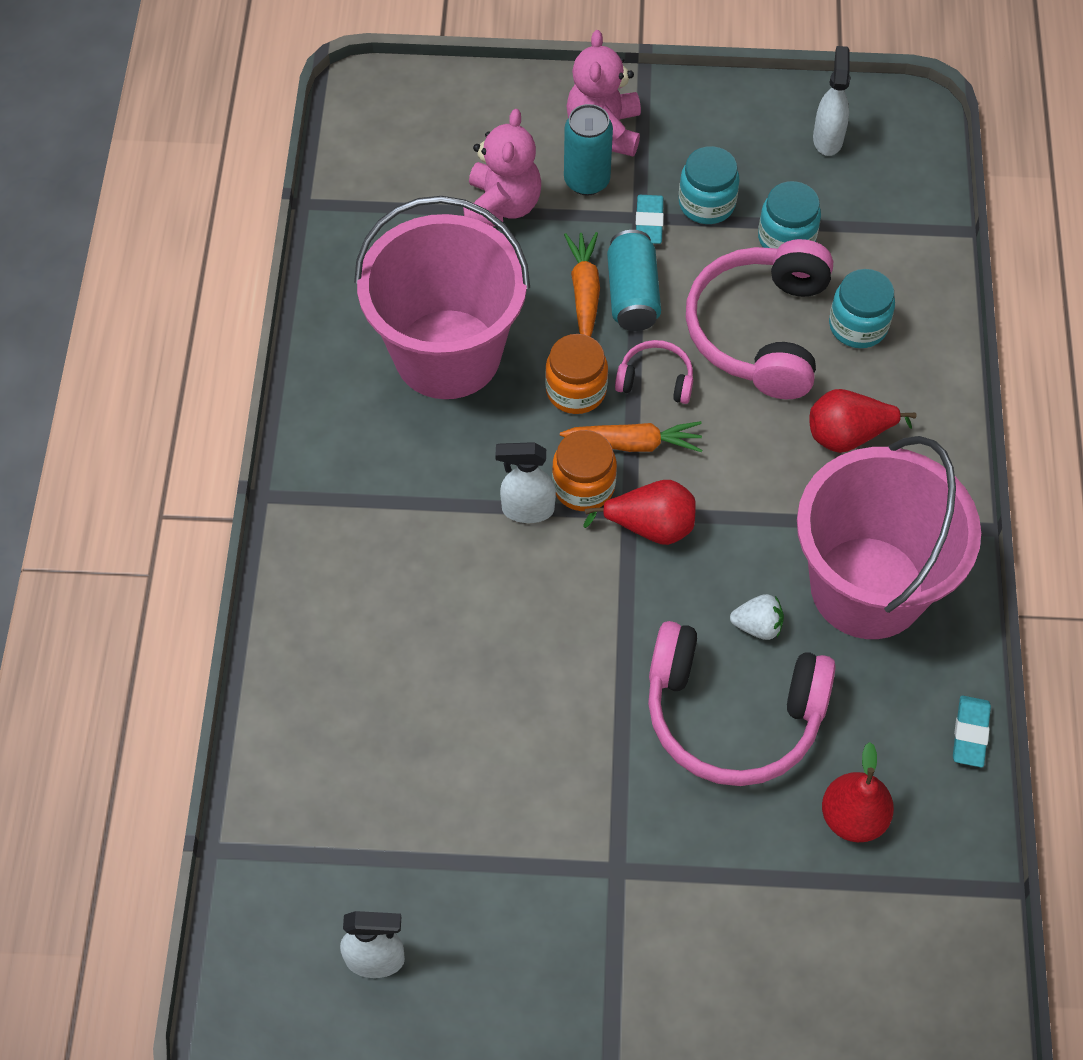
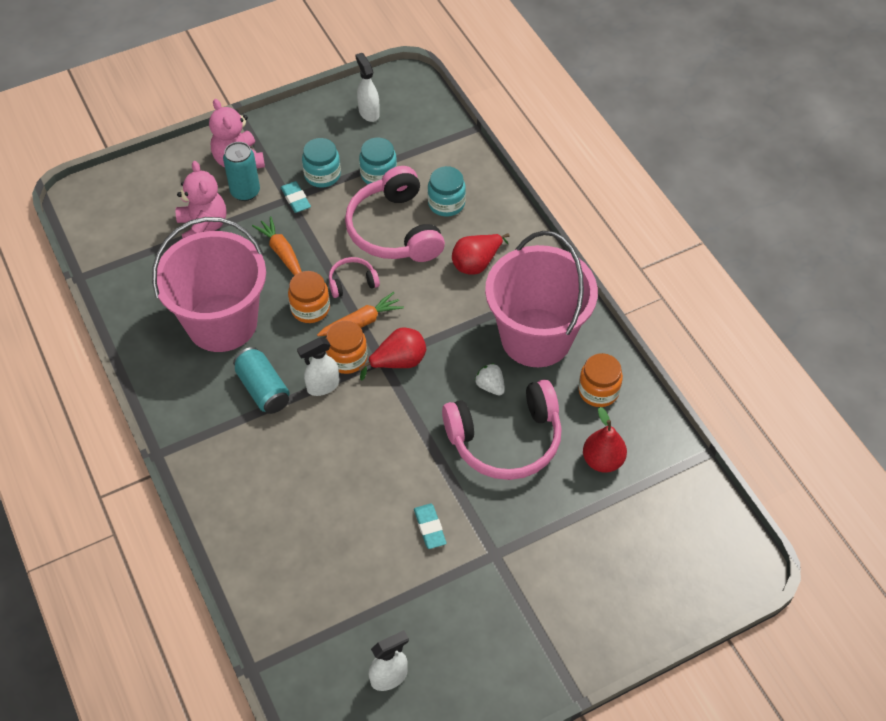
camera: 30 degrees left, 5 degrees down
turquoise can [607,230,661,331] -> turquoise can moved to [233,347,290,414]
white strawberry [730,594,784,640] -> white strawberry turned 105 degrees counterclockwise [475,363,505,395]
turquoise eraser [953,696,991,767] -> turquoise eraser moved to [414,504,446,549]
none -> orange jar [578,353,623,407]

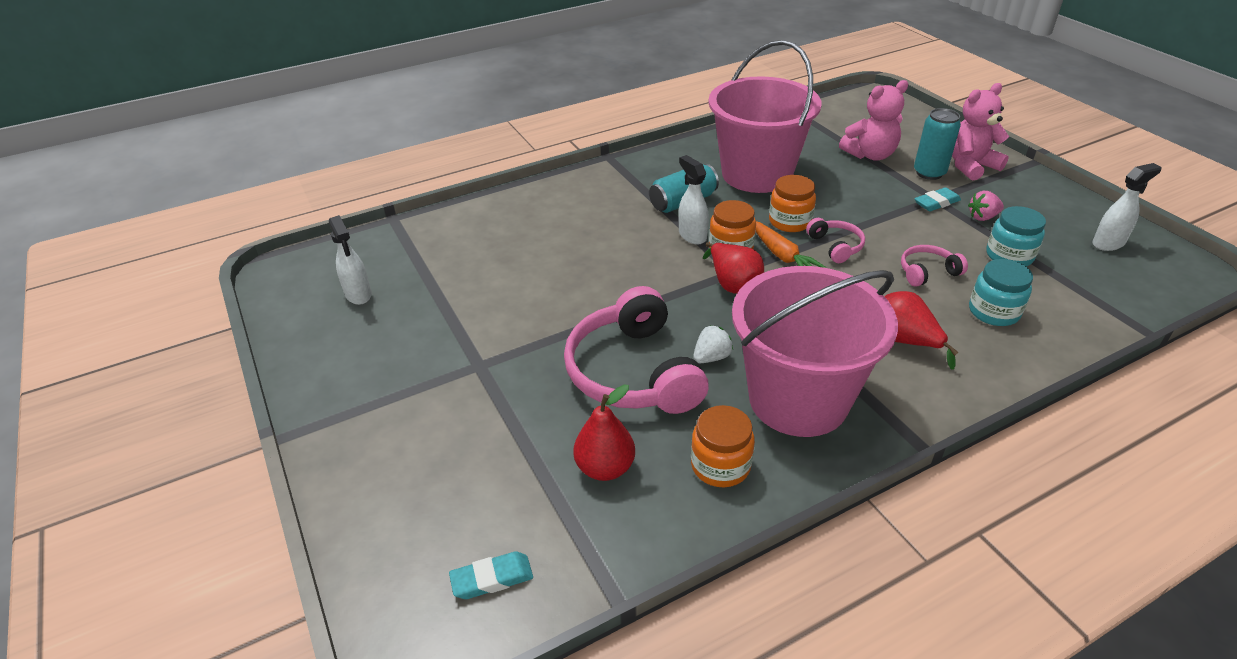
camera: 90 degrees right, 15 degrees down
orange carrot [252,216,302,276] -> none
turquoise jar [302,138,341,188] -> pink strawberry [968,191,1004,221]
pink headphones [345,166,445,262] -> pink headphones [901,245,968,287], size x0.47
turquoise eraser [414,504,446,549] -> turquoise eraser moved to [449,551,533,599]

